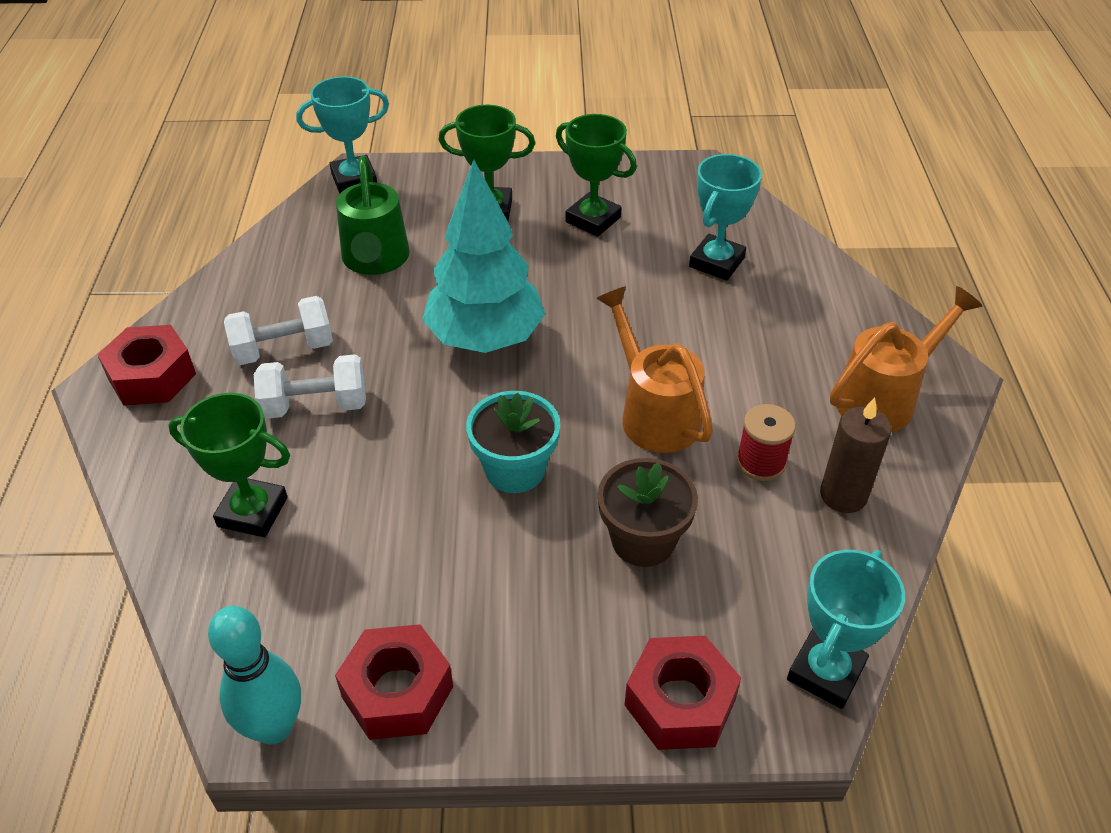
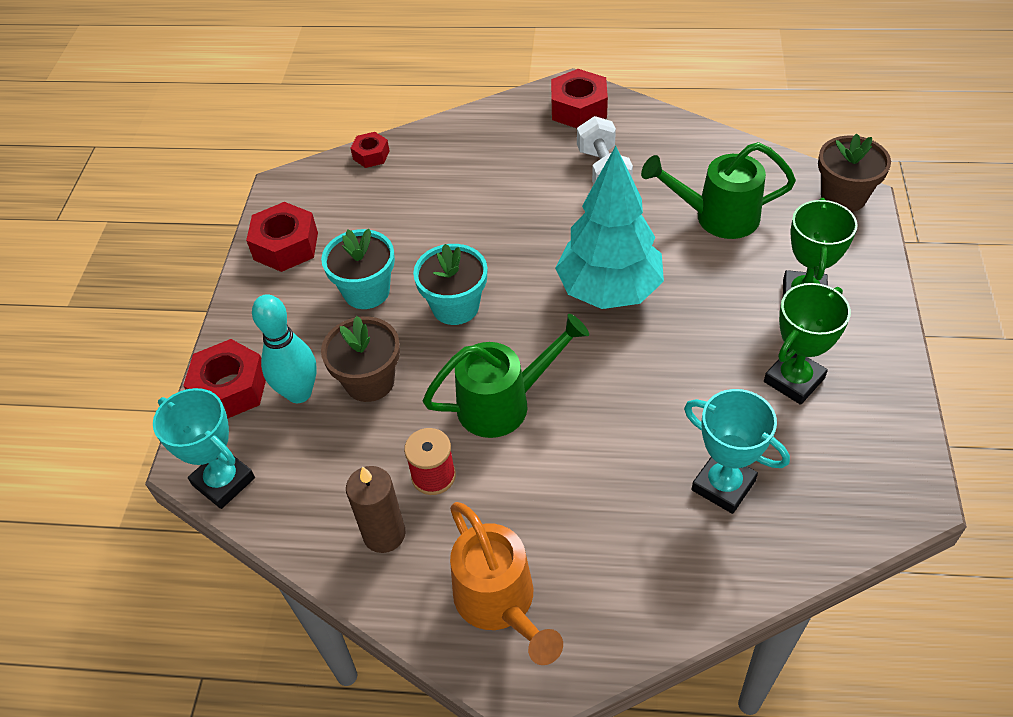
camera: 100 degrees right, 5 degrees up
green trophy [168,393,290,537] -> none
turquoise bowling pin [208,606,301,745] -> turquoise bowling pin moved to [252,294,317,403]
white dumbbell [254,354,366,419] -> none
turquoise trophy [296,76,389,194] -> brown flower pot [818,133,891,212]
orange watering can [596,286,713,453] -> green watering can [423,314,589,438]
none -> turquoise flower pot [321,229,395,309]
none -> red nut [351,132,389,168]

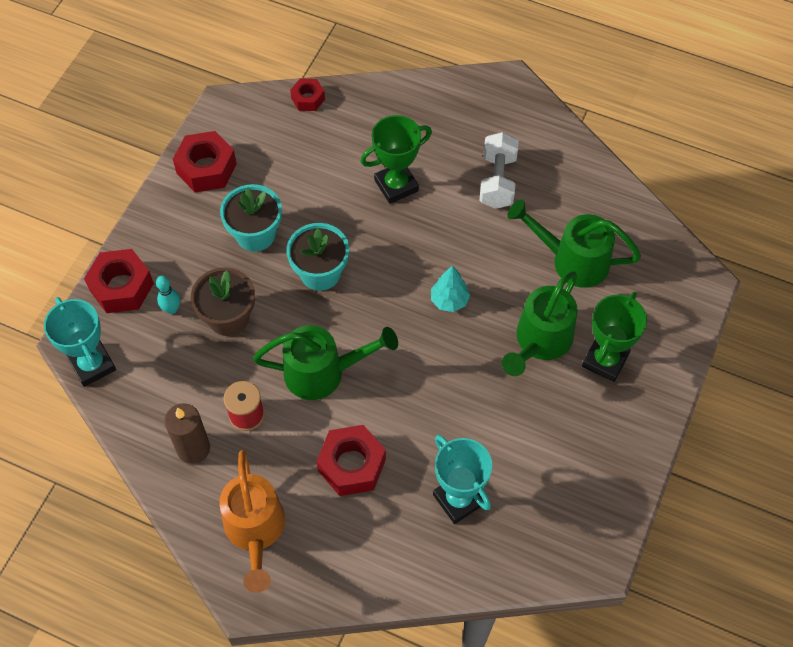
camera: 15 degrees right, 10 degrees up
turquoise bowling pin [252,294,317,403] -> turquoise bowling pin [156,276,180,314], size x0.53
red nut [551,69,608,128] -> red nut moved to [316,425,386,496]
turquoise tree [555,146,664,309] -> turquoise tree [431,265,470,312], size x0.43
green trophy [764,283,851,405] -> green trophy moved to [360,115,432,204]
brown flower pot [818,133,891,212] -> none
none -> green watering can [502,271,578,376]

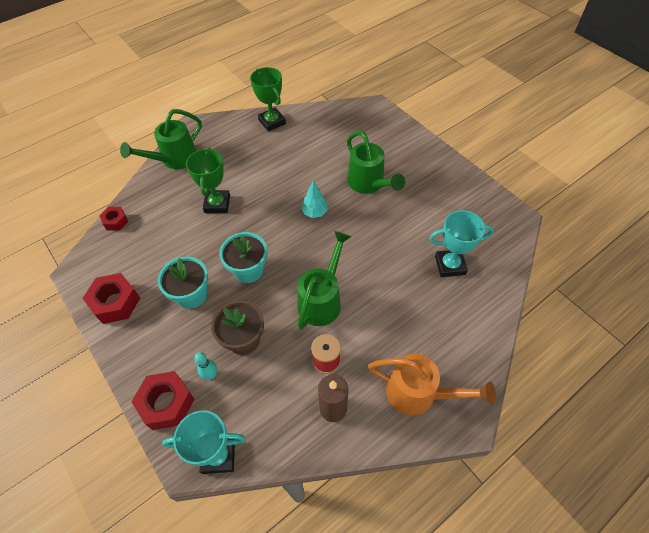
camera: 60 degrees left, 5 degrees down
red nut [316,425,386,496] -> none
white dumbbell [479,132,519,209] -> none
green watering can [507,200,641,288] -> green watering can moved to [120,109,202,169]
green trophy [582,292,647,382] -> green trophy moved to [250,67,286,132]

